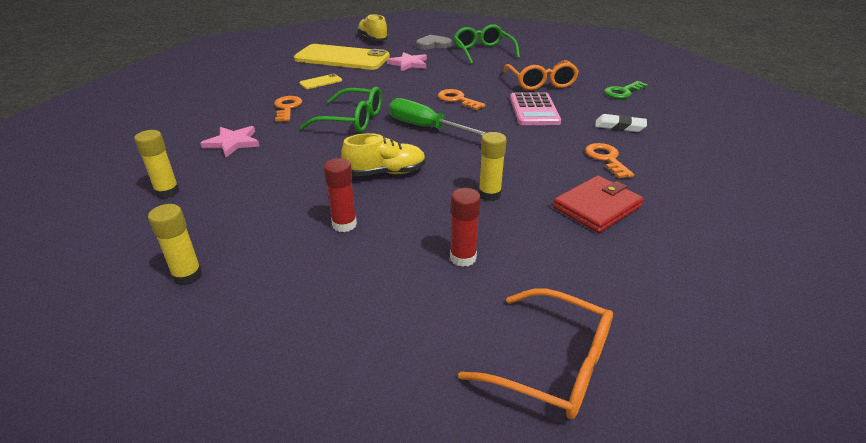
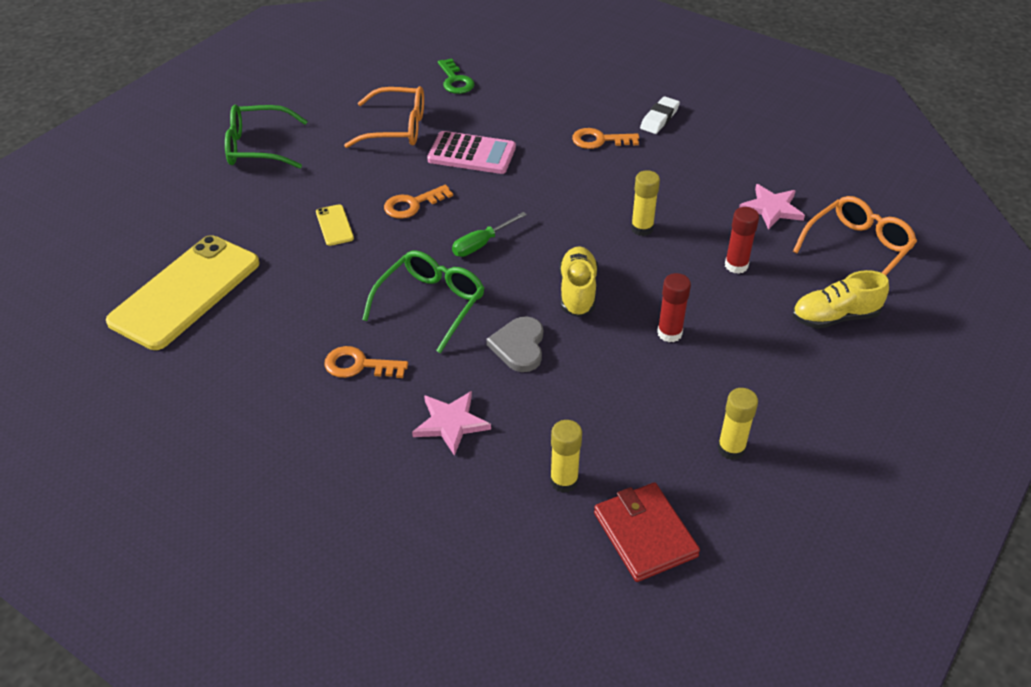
camera: 75 degrees left, 10 degrees up
yellow phone [299,73,342,89] -> yellow phone moved to [316,204,354,246]
yellow shoe [357,14,388,41] -> yellow shoe moved to [793,270,889,329]
pink star [387,52,427,71] -> pink star moved to [739,184,805,230]
green screwdriver [389,98,486,136] -> green screwdriver [452,212,527,257], size x0.63
grey heart [416,35,452,49] -> grey heart moved to [486,316,543,372]
red wallet [553,176,644,233] -> red wallet moved to [594,483,700,582]
white eraser [595,114,647,132] -> white eraser moved to [640,96,680,134]

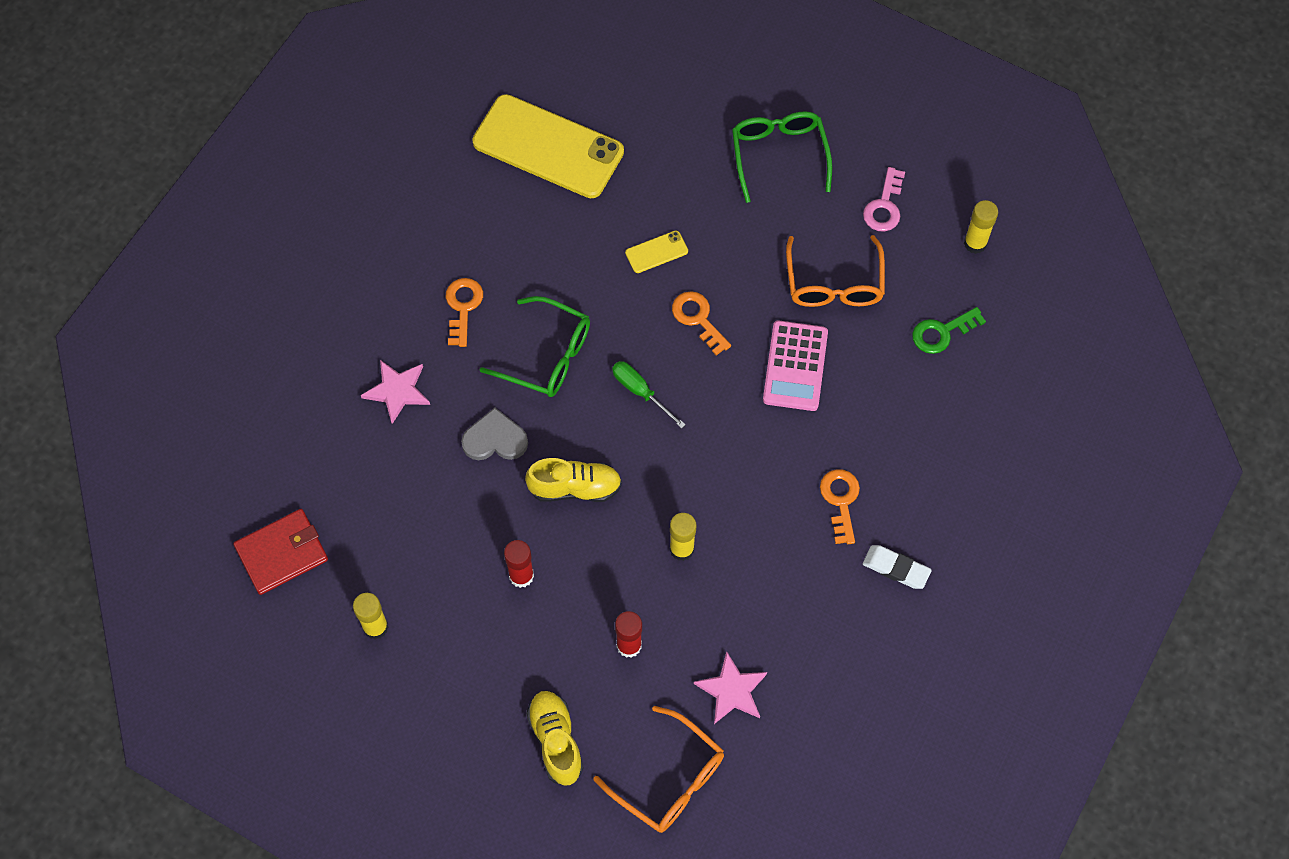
camera: 85 degrees right, 20 degrees up
yellow glue stick [550,420,582,493] -> yellow glue stick moved to [964,200,998,254]
none -> pink key [863,167,905,232]

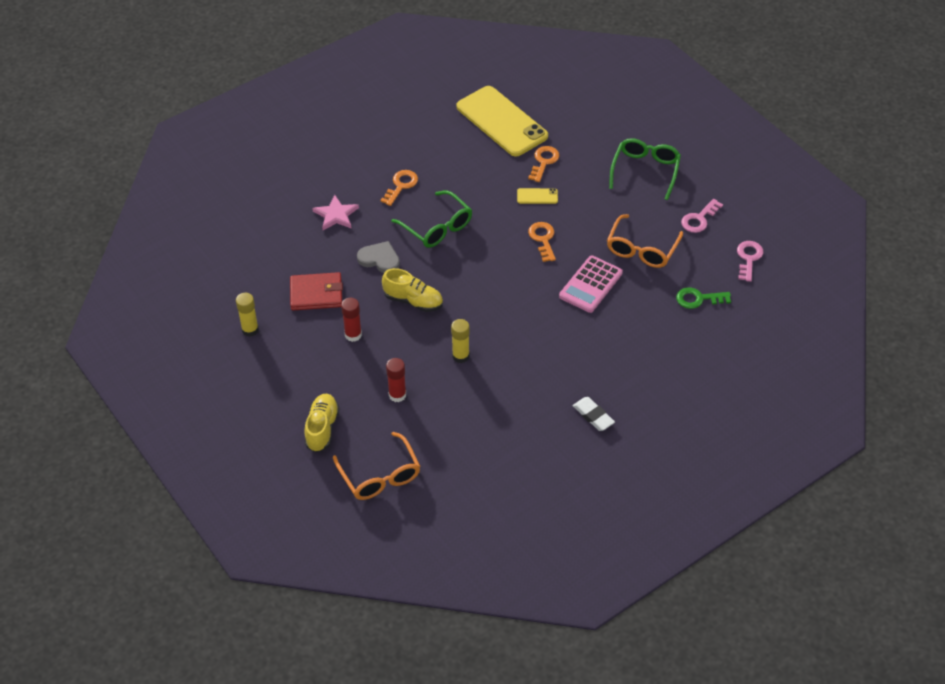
camera: 25 degrees right, 15 degrees down
red wallet [233,509,328,595] -> red wallet moved to [290,272,343,310]
green screwdriver [612,361,686,429] -> none
pink star [694,651,767,724] -> none
orange key [820,469,860,544] -> orange key moved to [528,146,559,182]
yellow glue stick [964,200,998,254] -> pink key [737,241,764,282]

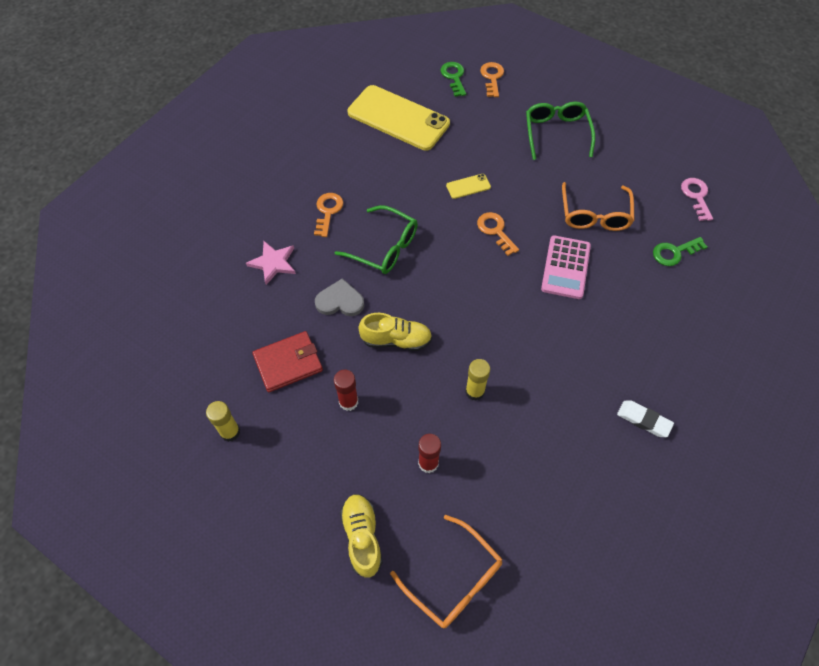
camera: 20 degrees left, 10 degrees up
orange key [528,146,559,182] -> orange key moved to [480,62,504,97]
pink key [681,199,723,233] -> none
none -> green key [441,62,466,97]

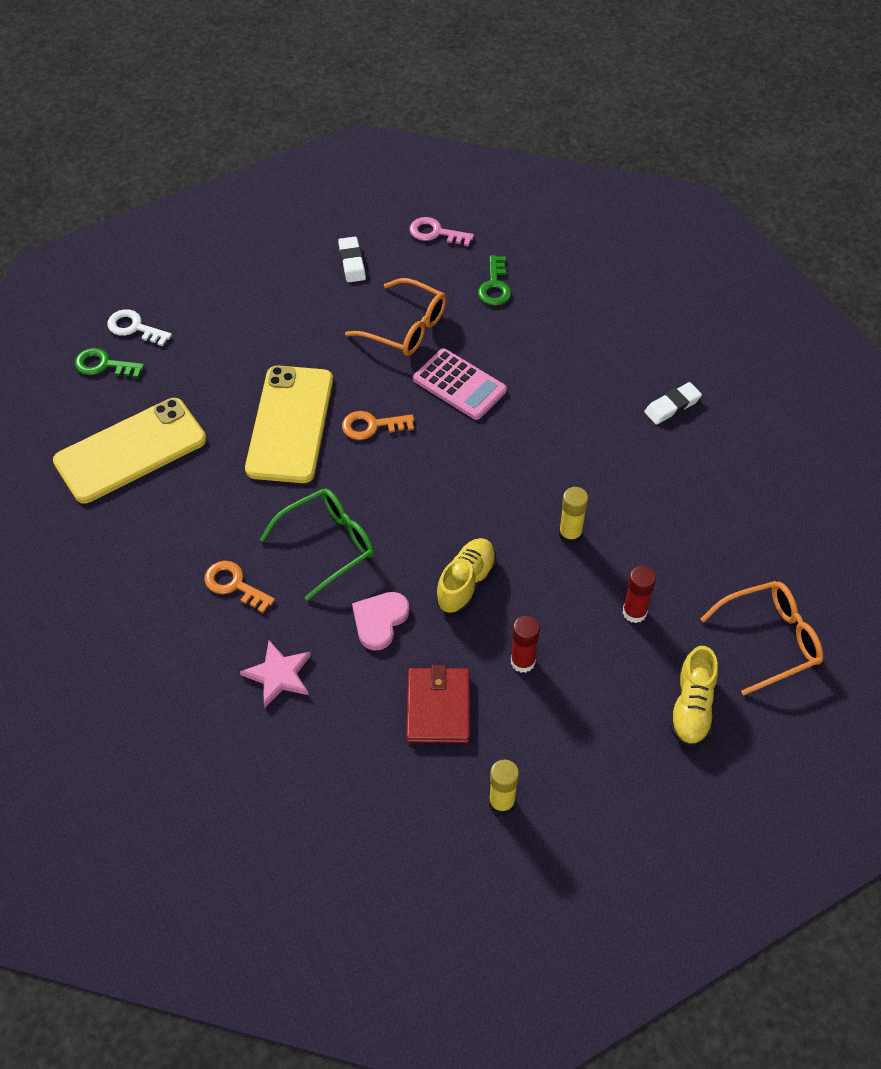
camera: 65 degrees left, 5 degrees down
grey heart [315,278,364,316] -> pink heart [352,592,410,650]
yellow shoe [340,494,383,578] -> yellow shoe turned 90 degrees counterclockwise [670,646,718,747]
yellow phone [446,174,491,199] -> yellow phone [245,366,333,483], size x2.48
orange key [480,62,504,97] -> white key [107,309,172,346]
green glasses [526,101,595,160] -> none
none -> white eraser [338,237,366,282]

